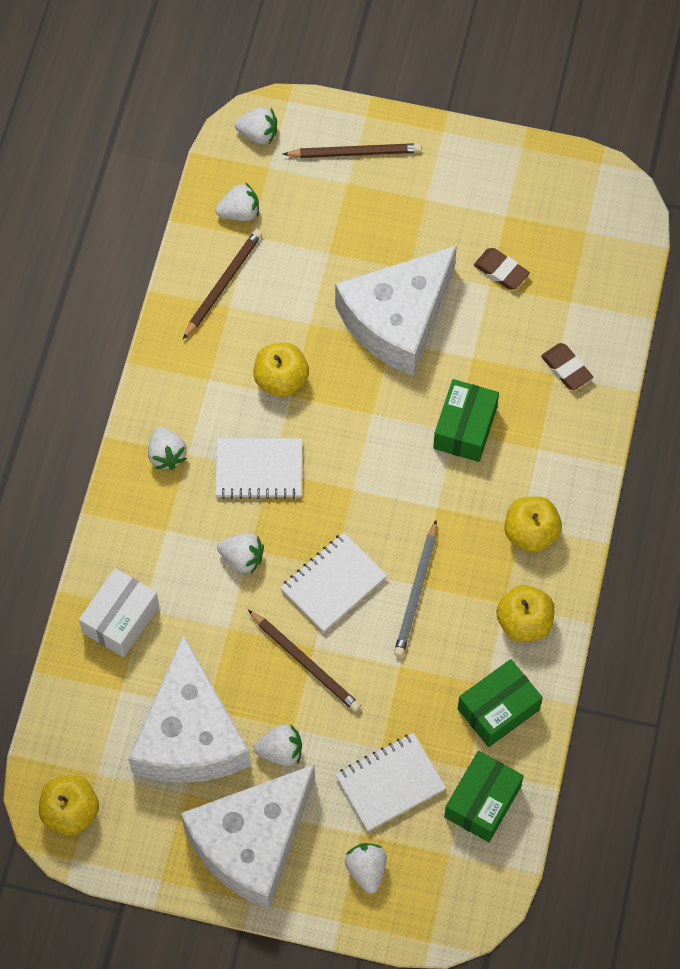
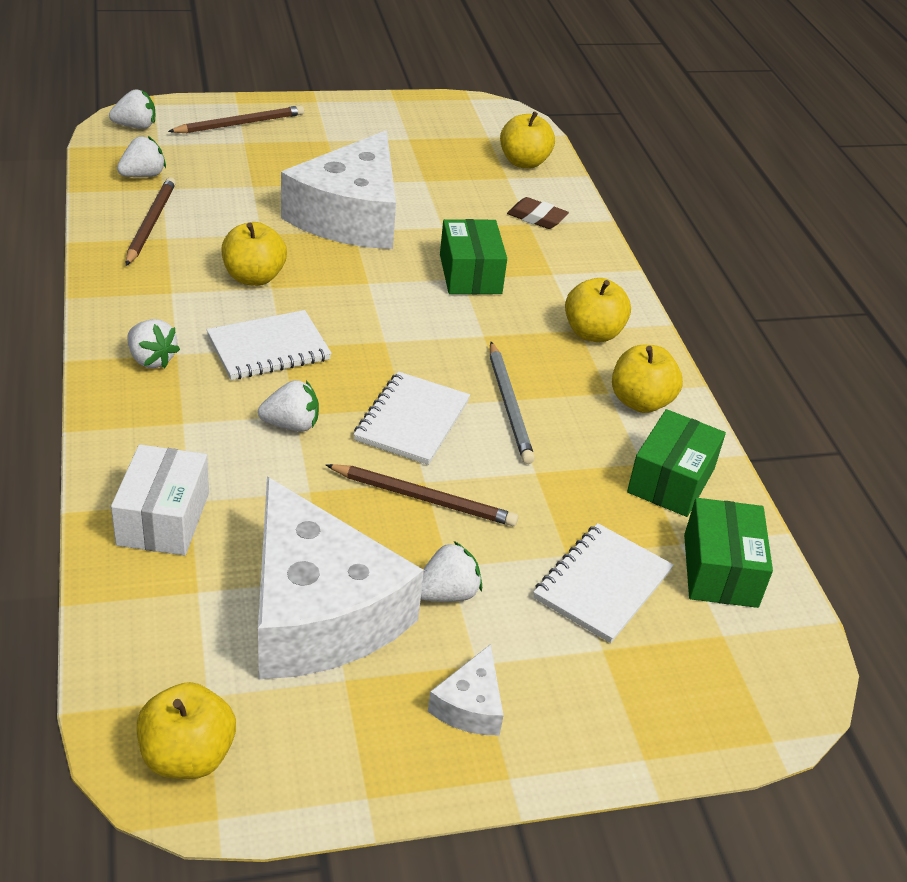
camera: 30 degrees left, 25 degrees down
white cheese [181,764,315,910] -> white cheese [428,644,504,735], size x0.41
white strawberry [345,843,387,894] -> none
brown eraser [474,248,530,290] -> none
none -> yellow apple [500,111,555,169]

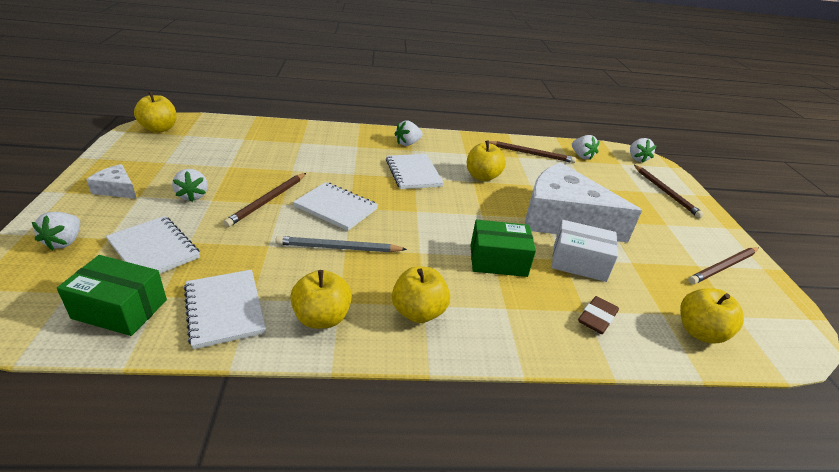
camera: 100 degrees right, 5 degrees down
white box [111,444,209,555] -> white box moved to [552,220,618,282]
white strawberry [258,380,319,432] -> white strawberry moved to [32,212,80,251]
white cheese [258,477,424,679] -> none
green box [627,409,726,517] -> white notebook [184,269,266,349]
none -> brown pencil [688,247,759,284]

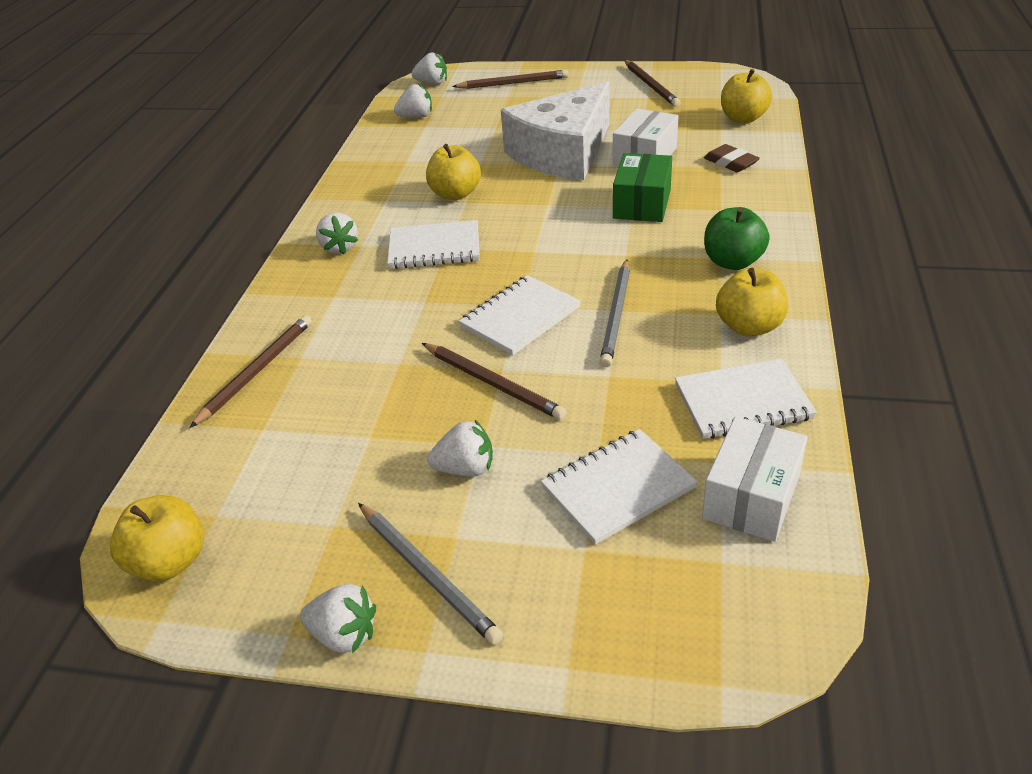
camera: 70 degrees left, 5 degrees up
white strawberry [32,212,80,251] -> white strawberry moved to [300,584,376,654]
green box [57,255,167,336] -> white box [702,417,808,542]
white cheese [86,164,137,199] -> grey pencil [358,503,503,645]
yellow apple [392,266,450,323] -> green apple [704,207,770,270]
brown pencil [489,141,576,163] -> brown pencil moved to [189,315,312,428]

